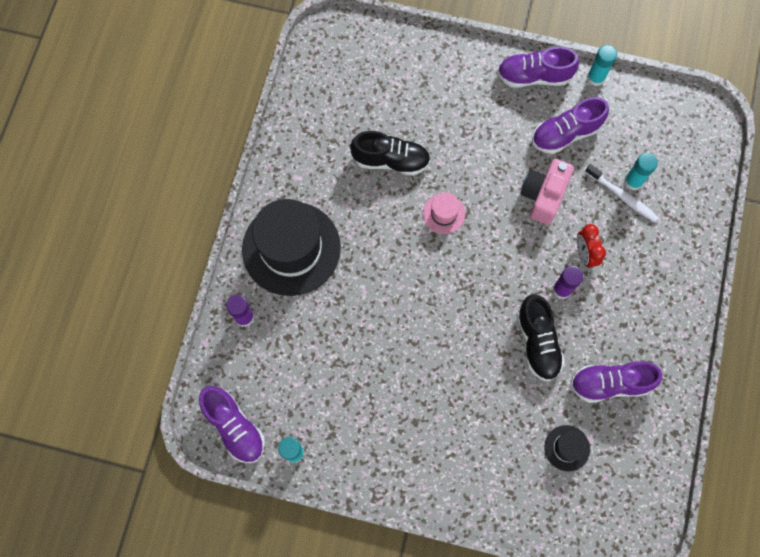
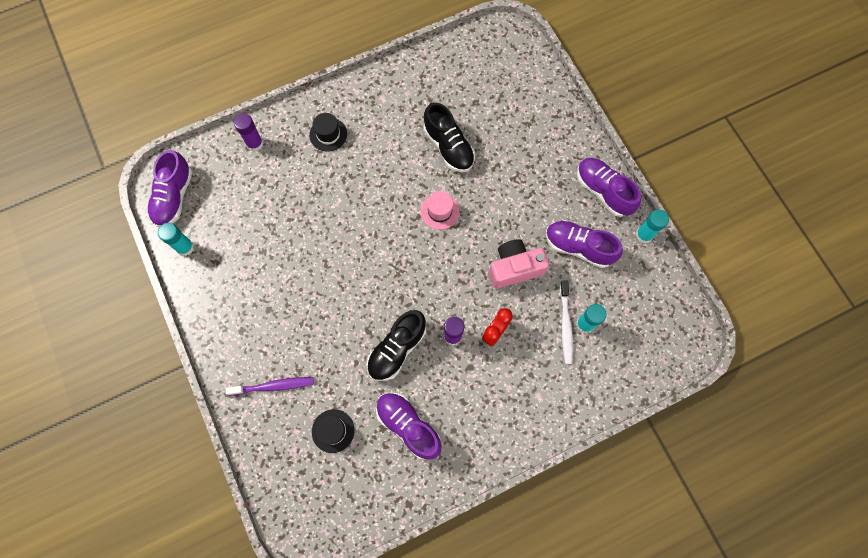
camera: 50 degrees right, 0 degrees up
black hat [242,199,341,296] -> black hat [309,113,347,152], size x0.43
none -> purple toothbrush [226,377,314,396]

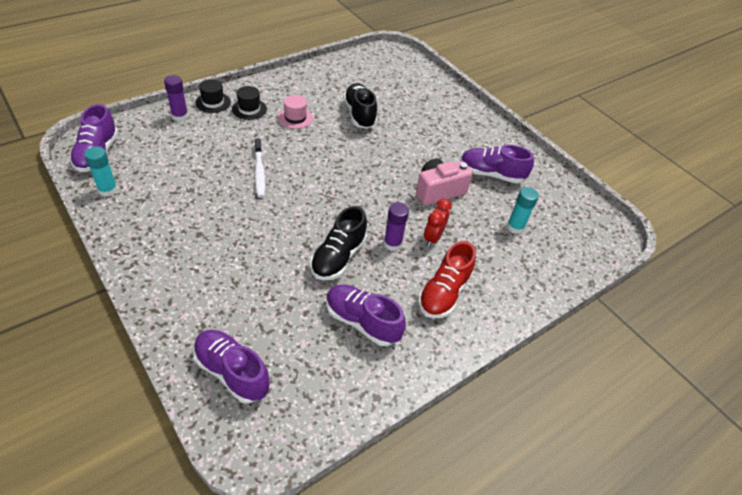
camera: 15 degrees left, 25 degrees down
purple toothbrush [226,377,314,396] -> none
black hat [312,409,355,453] -> black hat moved to [195,79,231,113]
pink hat [421,191,460,230] -> pink hat moved to [278,95,313,129]
black shoe [424,102,475,172] -> black shoe turned 150 degrees counterclockwise [343,83,377,129]
white toothbrush [560,280,573,364] -> white toothbrush moved to [255,139,266,198]
purple shoe [577,158,641,217] -> purple shoe moved to [193,330,270,403]
turquoise glue stick [636,209,669,243] -> none
none -> red shoe [418,241,476,318]

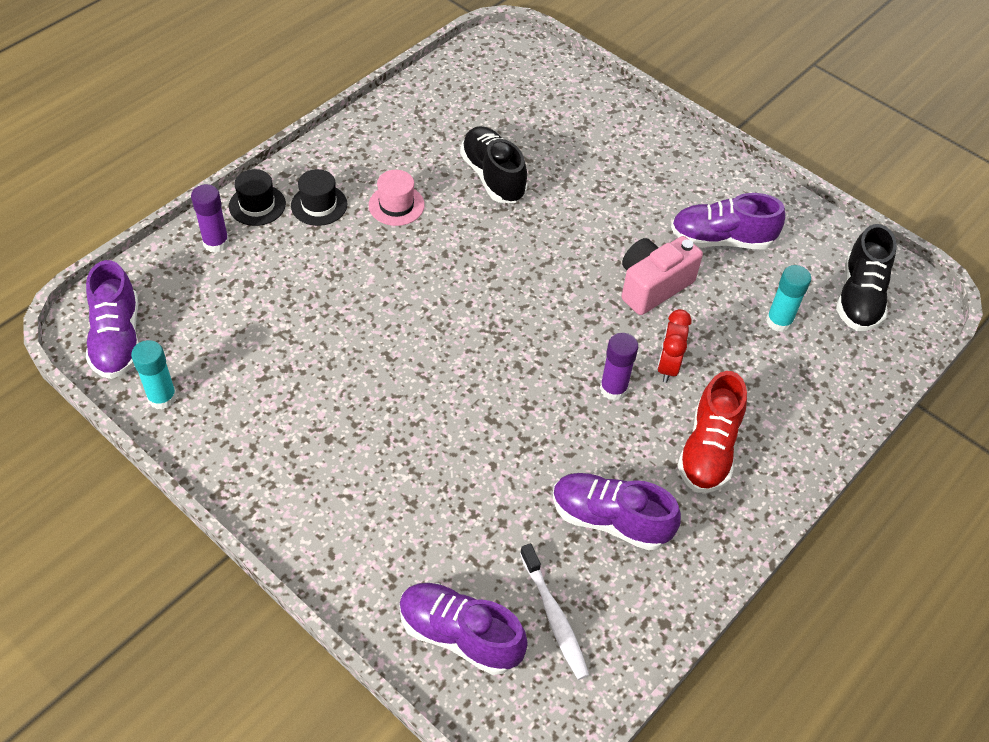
camera: 10 degrees left, 5 degrees up
white toothbrush [255,139,266,198] -> white toothbrush moved to [520,543,589,680]
black shoe [310,206,367,280] -> black shoe moved to [836,224,897,331]

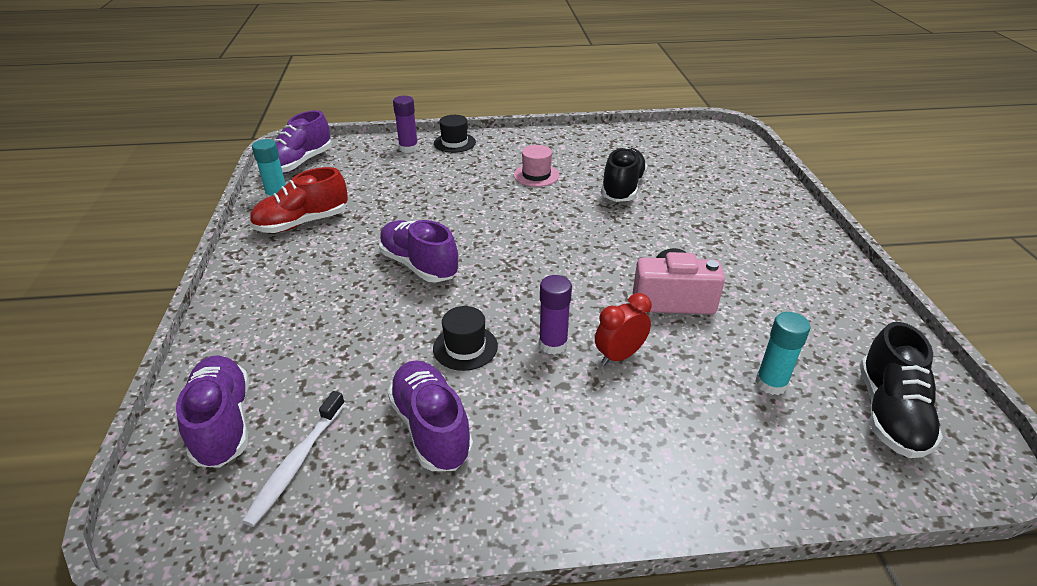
camera: 45 degrees right, 15 degrees down
black hat [291,169,347,226] -> black hat moved to [433,306,498,371]
purple shoe [671,193,785,249] -> purple shoe moved to [379,220,459,282]
red shoe [677,371,747,493] -> red shoe moved to [249,167,348,233]
black shoe [836,224,897,331] -> black shoe turned 45 degrees counterclockwise [860,322,943,458]

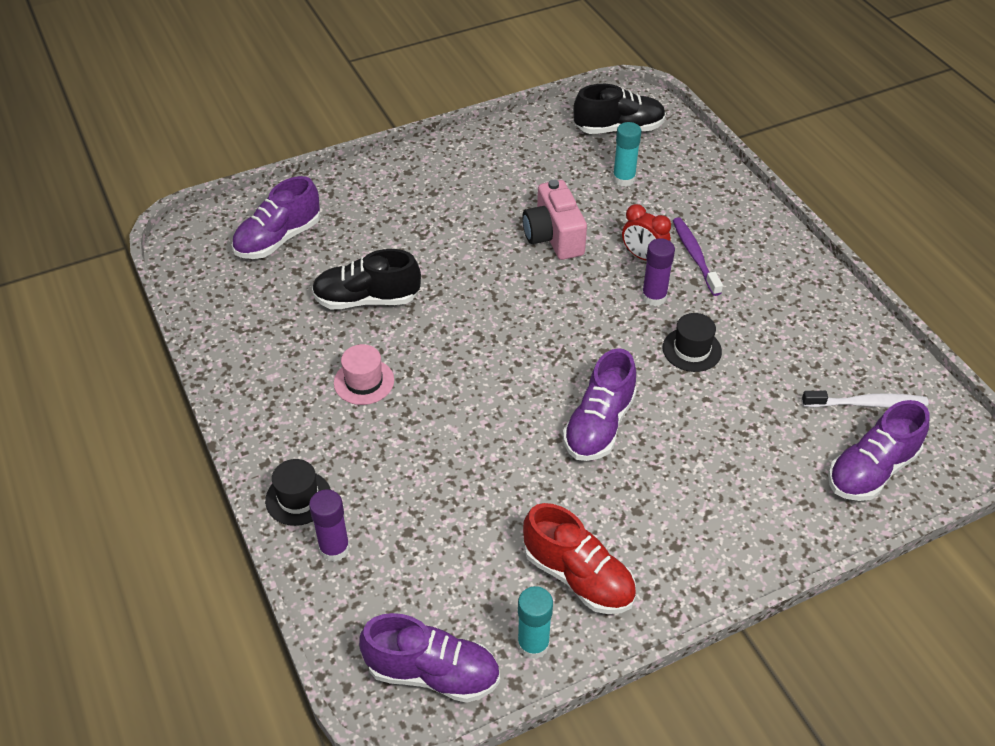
camera: 110 degrees left, 10 degrees up
purple shoe [387,360,473,471] -> purple shoe moved to [232,176,320,259]
none -> purple toothbrush [673,217,723,296]

